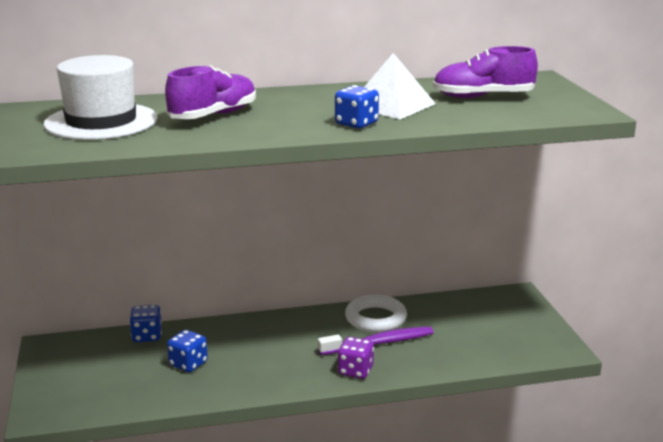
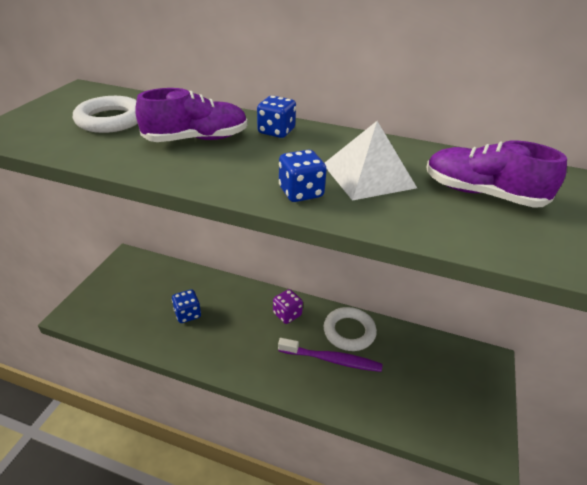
camera: 30 degrees right, 15 degrees up
white hat [44,55,158,140] -> white ring [73,96,138,133]
blue dice [129,305,162,342] -> blue dice moved to [257,96,296,138]
purple dice [338,337,374,379] -> purple dice moved to [273,289,303,324]

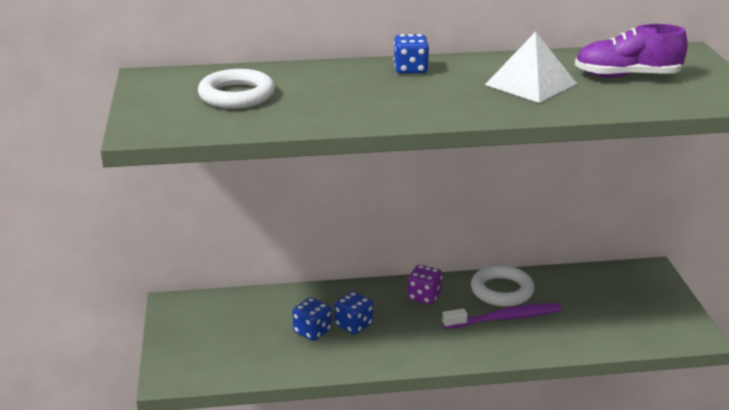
camera: 25 degrees left, 10 degrees down
purple shoe [135,88,248,142] -> none
blue dice [279,150,327,202] -> blue dice moved to [334,291,373,335]

